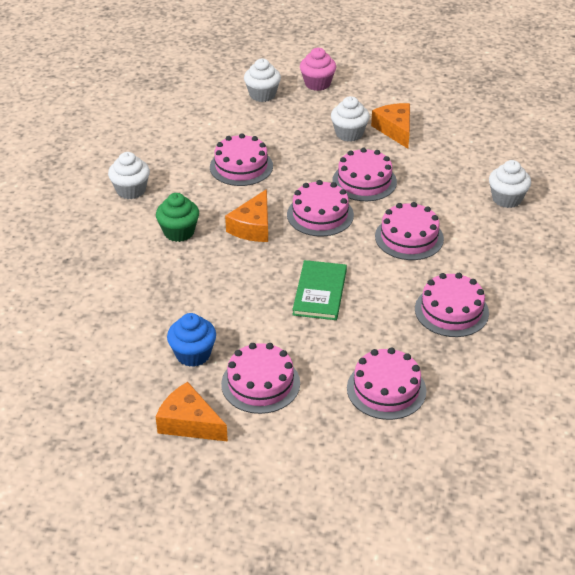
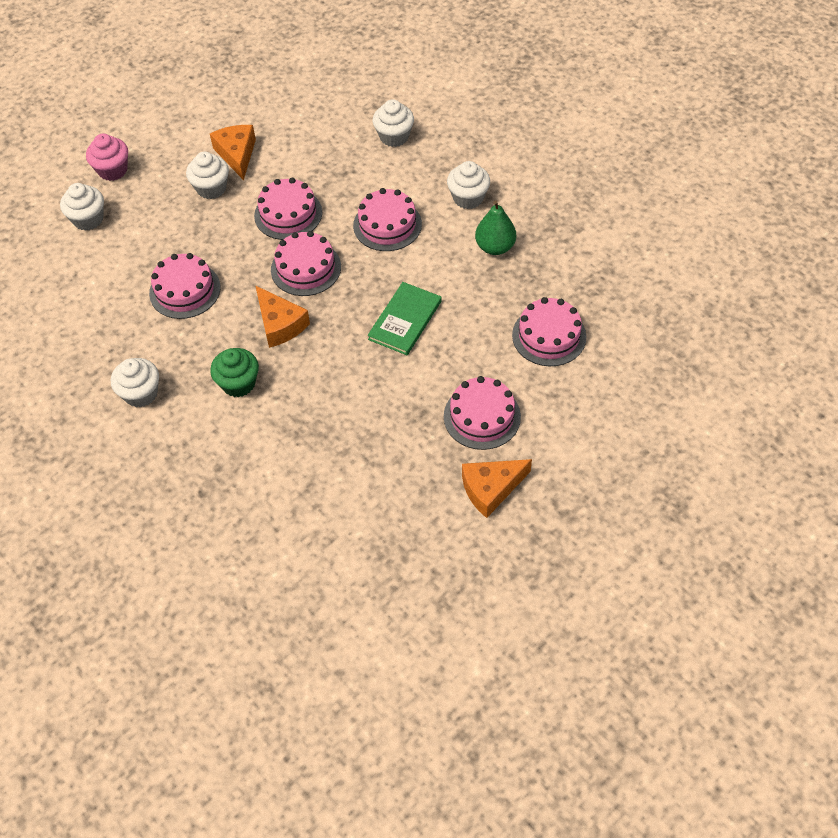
camera: 55 degrees left, 15 degrees up
blue cupcake [167,313,216,367] -> none
green book [292,260,347,320] -> green book turned 75 degrees clockwise [368,282,442,355]
orange cheese [371,103,410,149] -> orange cheese turned 60 degrees clockwise [210,125,256,180]
pink cake [415,273,489,337] -> green pear [475,200,516,255]
none -> white cupcake [447,161,490,209]

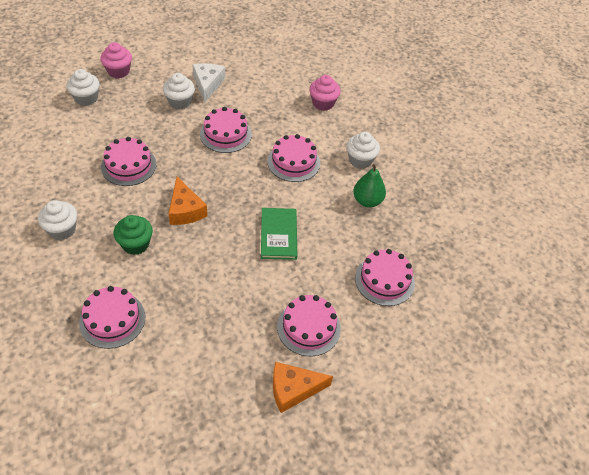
camera: 10 degrees right, 5 degrees down
orange cheese [210,125,256,180] -> white cheese [193,63,225,103]
pink cake [271,231,341,296] -> pink cake moved to [79,286,145,349]
green book [368,282,442,355] -> green book turned 45 degrees counterclockwise [261,208,297,260]
white cupcake [373,99,414,147] -> pink cupcake [309,75,341,111]

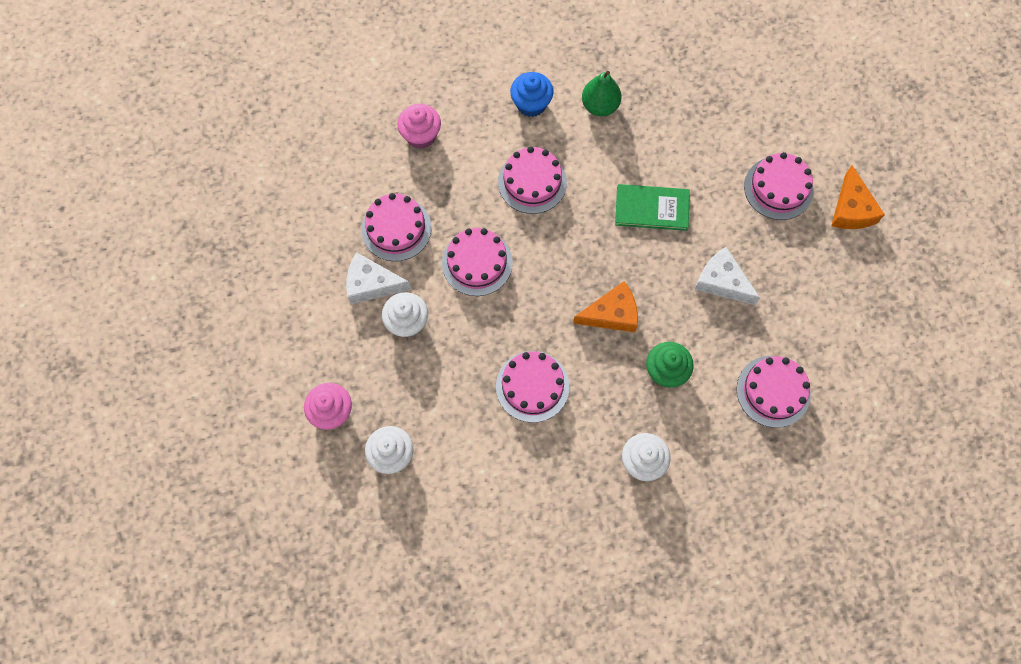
camera: 80 degrees left, 20 degrees up
white cupcake [347,132,380,169] -> blue cupcake [510,72,553,117]
pink cake [355,249,415,306] -> pink cake moved to [362,193,431,261]
none -> white cheese [695,247,760,305]

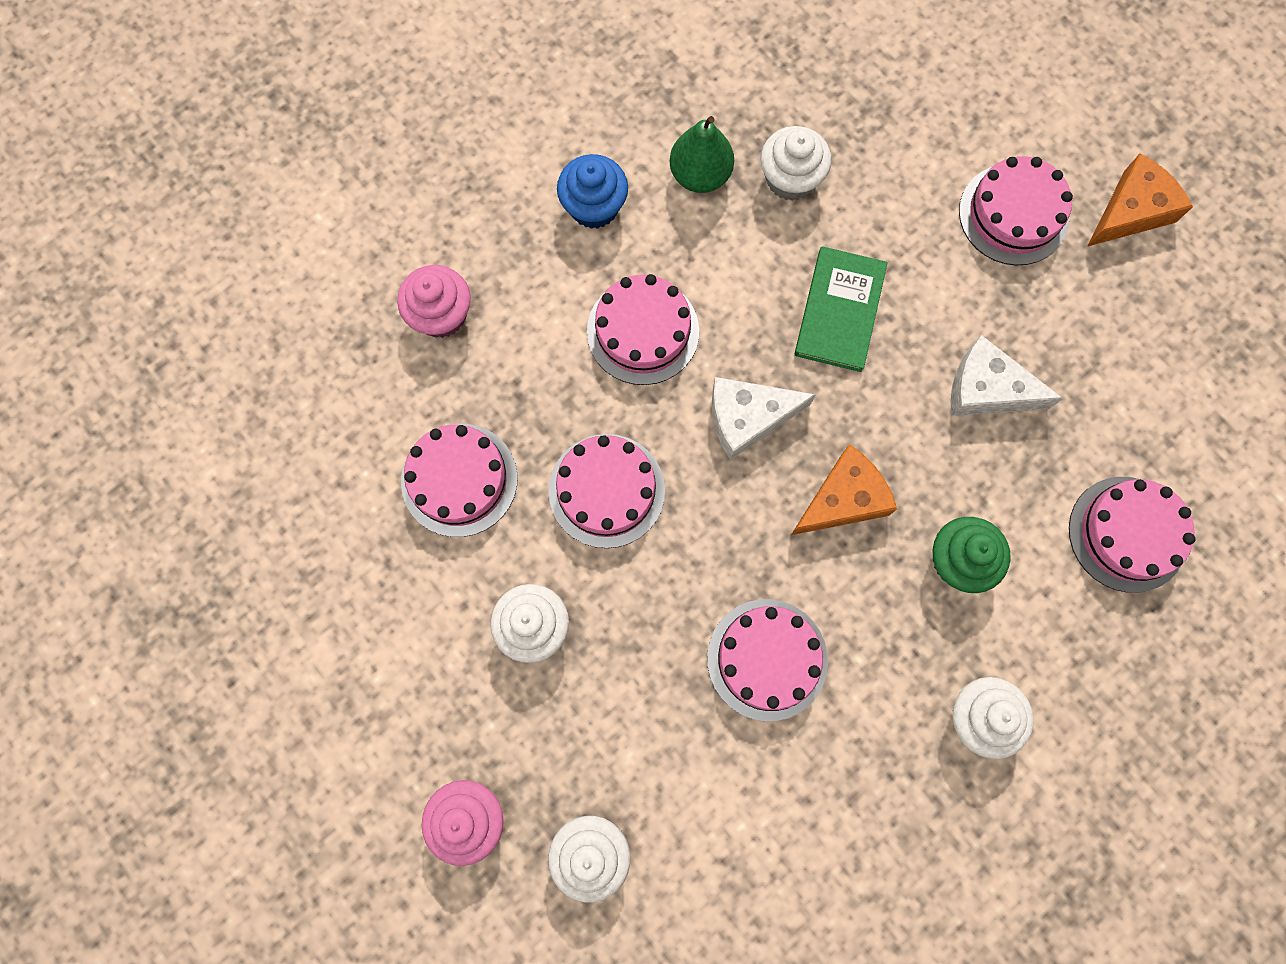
camera: 20 degrees left, 5 degrees up
white cheese [346,252,411,304] -> white cheese moved to [712,377,816,460]
green book [615,184,690,231] -> green book turned 60 degrees counterclockwise [794,246,888,372]
orange cheese [831,166,885,229] -> orange cheese turned 105 degrees counterclockwise [1087,154,1193,247]
none -> white cupcake [760,126,831,201]

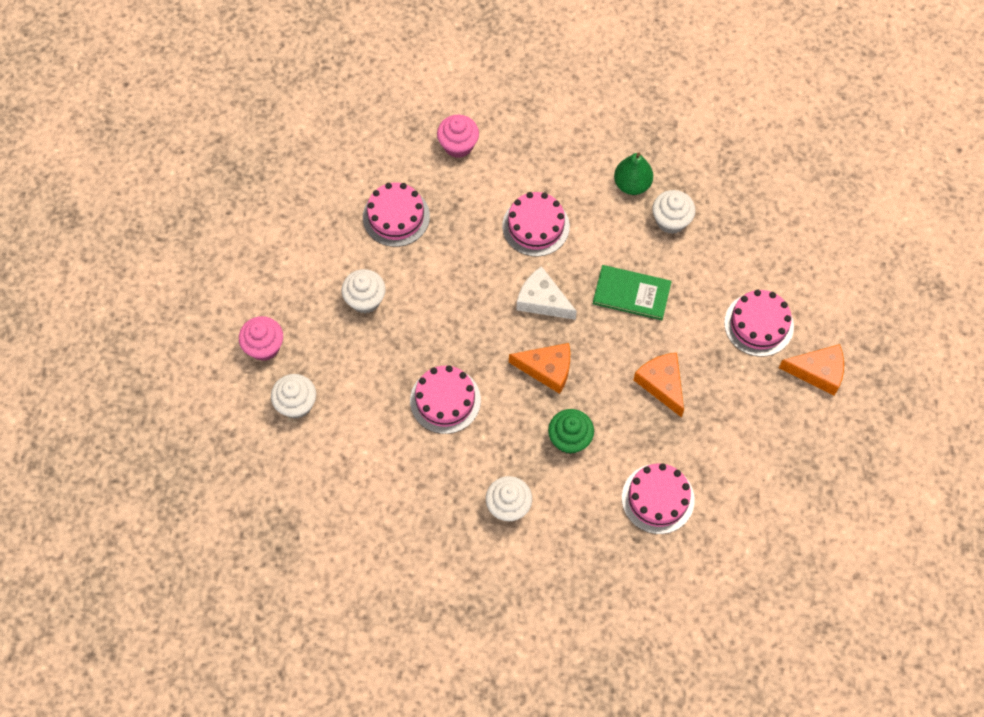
camera: 45 degrees right, 10 degrees down
pink cake [549,434,665,548] -> none
blue cupcake [557,154,628,229] -> none
green book [794,246,888,372] -> green book turned 45 degrees clockwise [593,265,672,320]
white cheese [951,335,1063,416] -> orange cheese [633,353,684,418]

